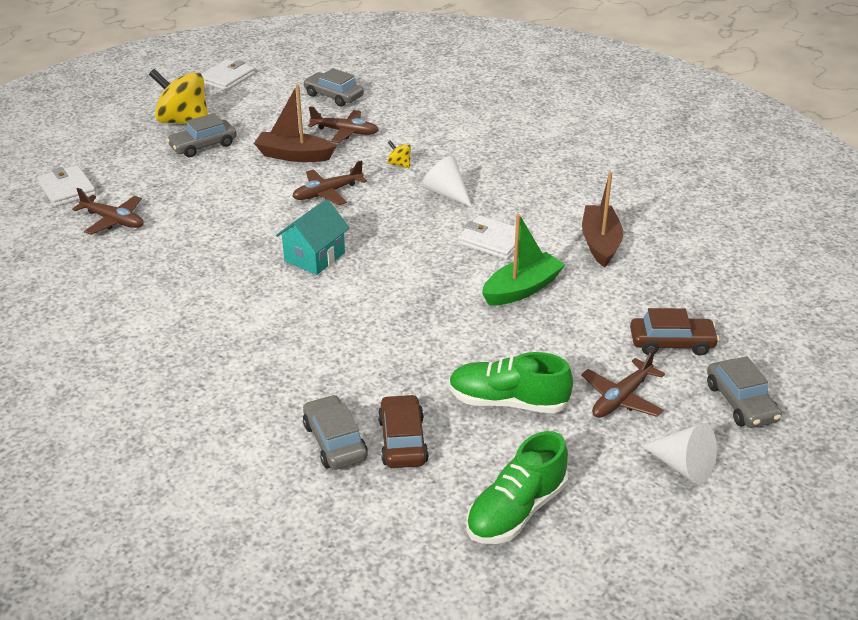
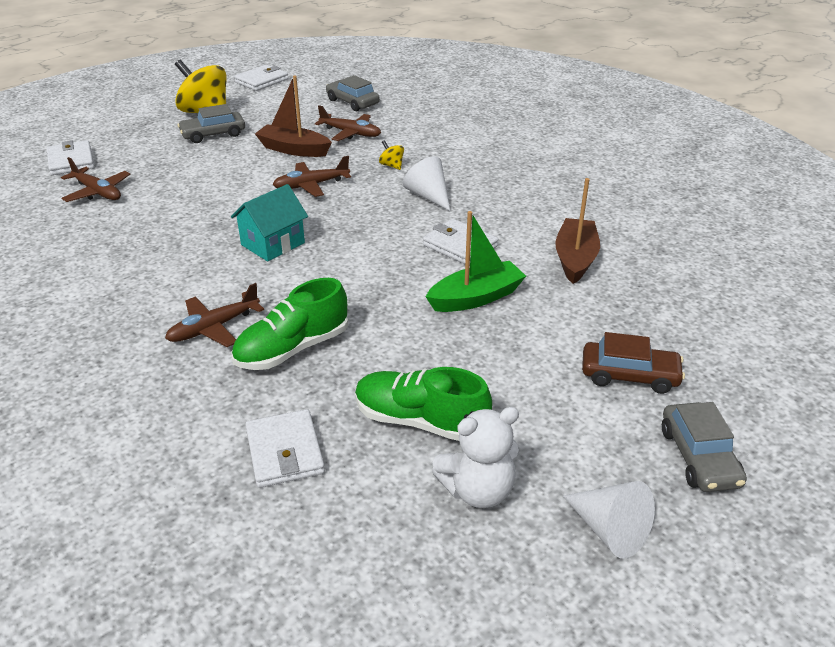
camera: 10 degrees right, 0 degrees up
grey car [303,395,368,470] -> none
brown car [378,394,429,468] -> white wallet [246,409,325,488]
green shoe [466,431,568,544] -> green shoe moved to [232,278,348,370]
brown plane [581,350,665,418] -> brown plane moved to [165,283,264,347]
none -> white teddy bear [432,407,519,508]

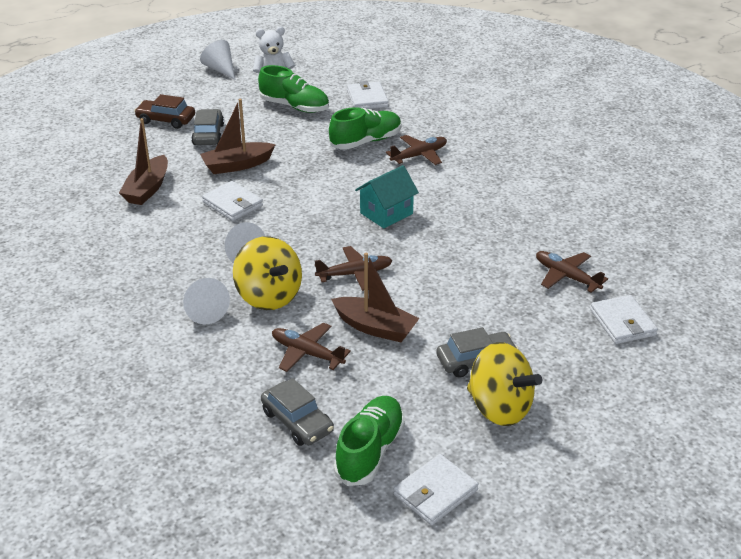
camera: 175 degrees left, 0 degrees up
yellow spinning top [379,140,404,170] -> yellow spinning top [233,236,302,310], size x2.37
green boat [426,211,526,312] -> brown boat [200,99,276,174]
grey car [662,402,747,492] -> grey car moved to [191,109,224,145]
none -> white cone [183,278,230,325]
none -> green shoe [334,396,405,486]

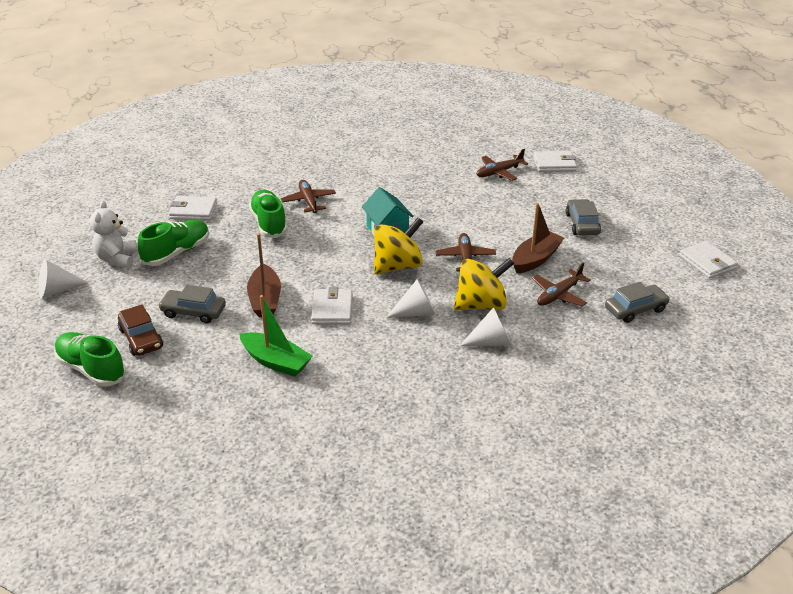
camera: 75 degrees left, 0 degrees up
brown boat [119,118,168,205] -> green boat [239,295,312,377]
brown car [134,94,195,129] -> brown car turned 60 degrees counterclockwise [118,304,163,356]
white wallet [202,181,263,221] -> white wallet turned 60 degrees counterclockwise [311,287,353,324]
green shoe [334,396,405,486] -> green shoe moved to [54,332,126,387]
yellow spinning top [467,342,542,426] -> yellow spinning top moved to [374,217,423,275]

